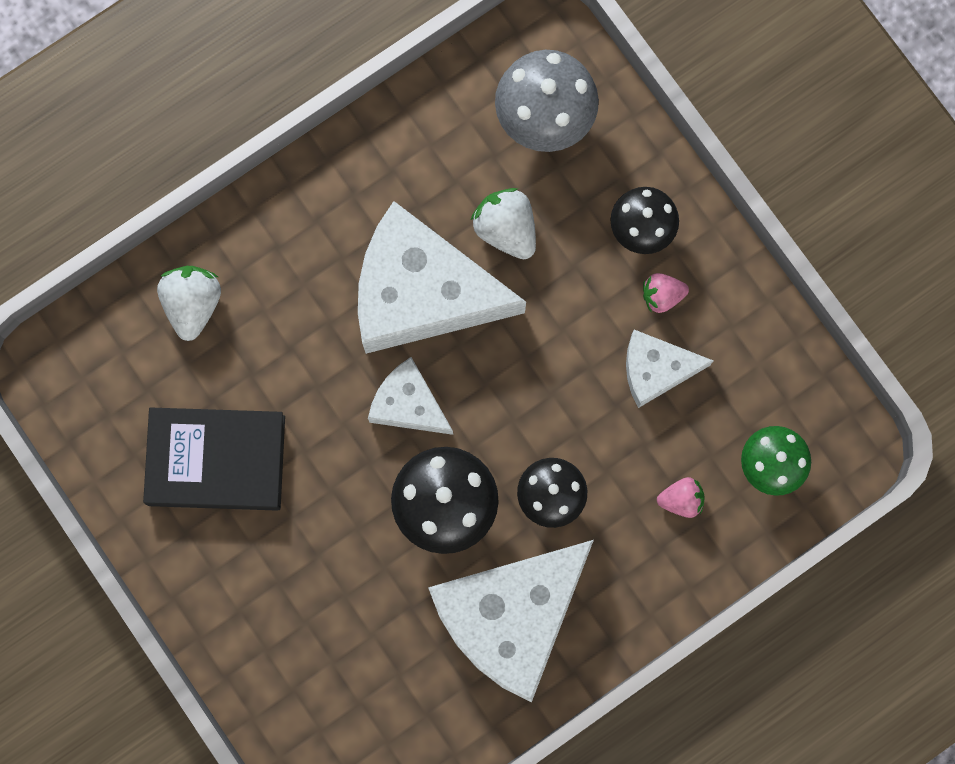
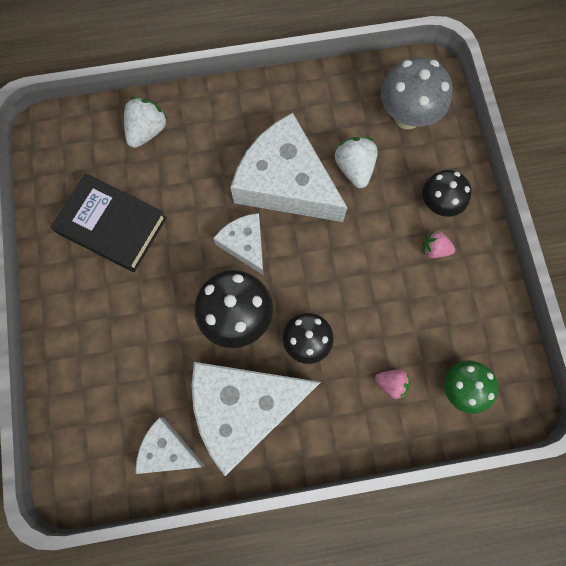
camera: 25 degrees right, 5 degrees down
white cheese [626,330,713,408] -> white cheese moved to [135,417,205,474]

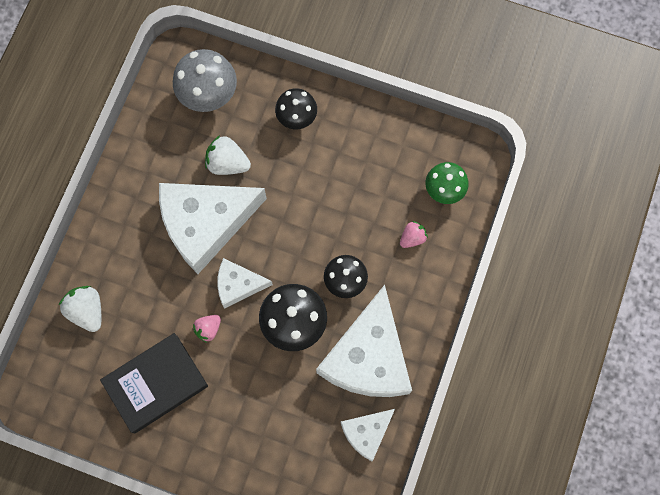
camera: 60 degrees left, 0 degrees up
pink strawberry [423,231,455,258] -> pink strawberry moved to [193,315,221,343]

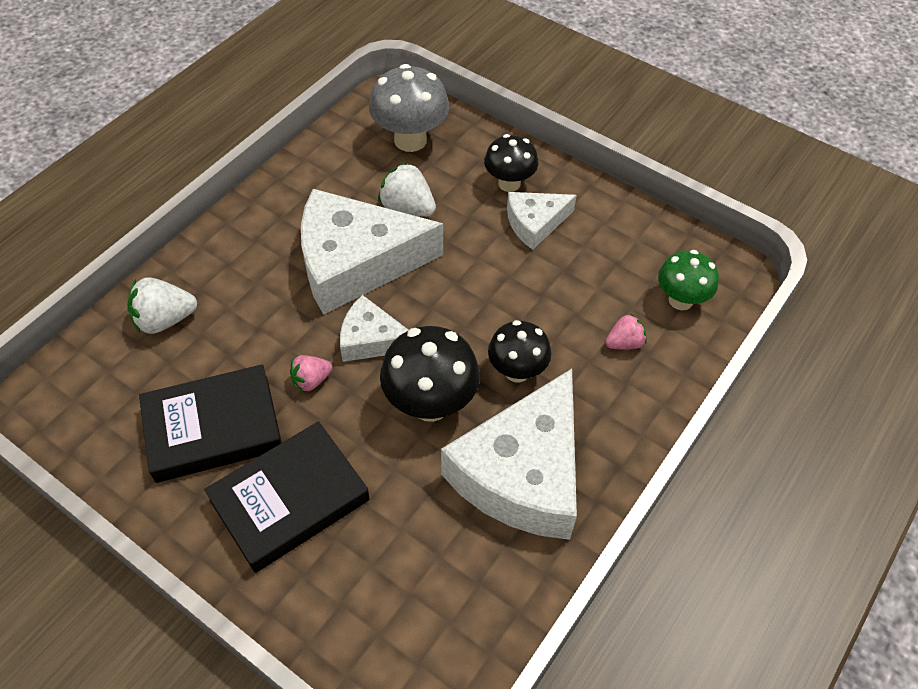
camera: 15 degrees right, 20 degrees down
white strawberry [59,286,101,332] -> white strawberry turned 90 degrees counterclockwise [127,277,197,334]
white cheese [340,409,395,461] -> white cheese moved to [507,192,577,250]
none -> black book [204,421,370,573]

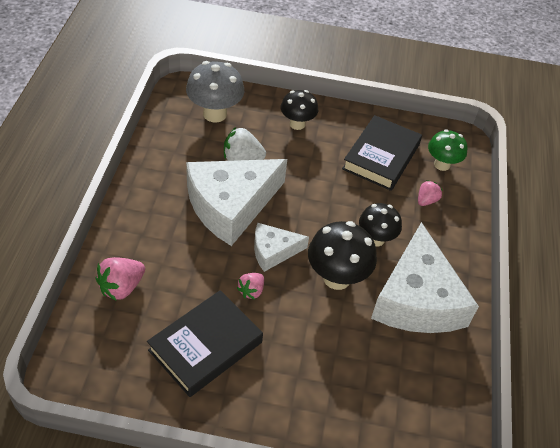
camera: 30 degrees left, 5 degrees down
white strawberry [127,277,197,334] -> pink strawberry [95,257,145,301]
black book [204,421,370,573] -> black book moved to [342,115,422,191]
white cheese [507,192,577,250] -> none

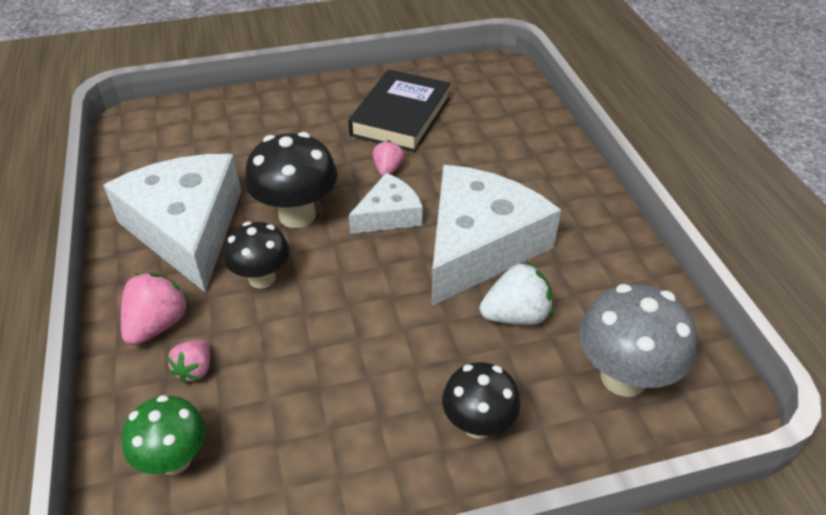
camera: 160 degrees right, 5 degrees down
pink strawberry [95,257,145,301] -> pink strawberry moved to [121,273,190,345]
black book [342,115,422,191] -> none

